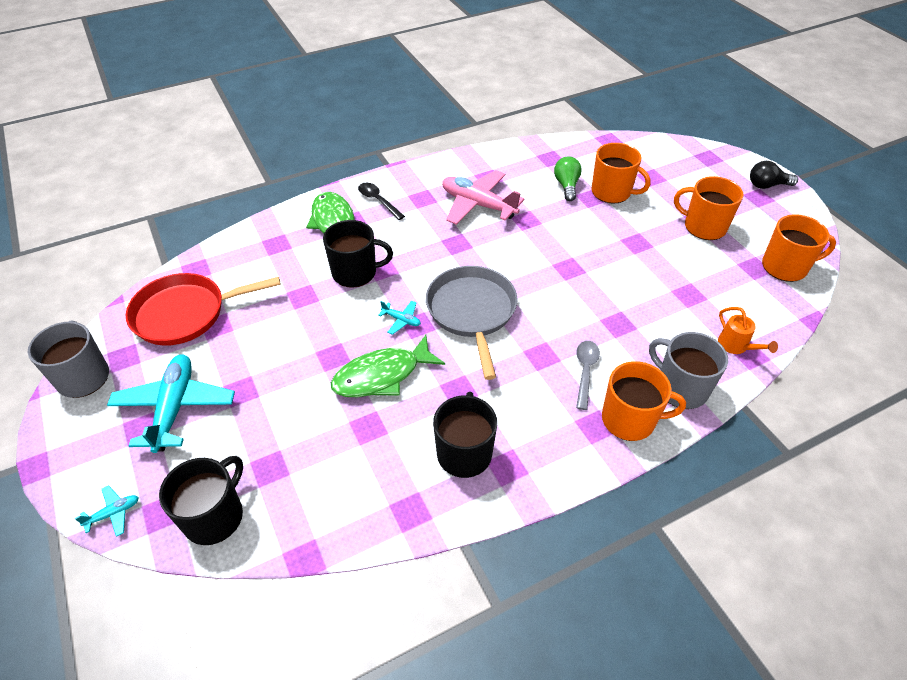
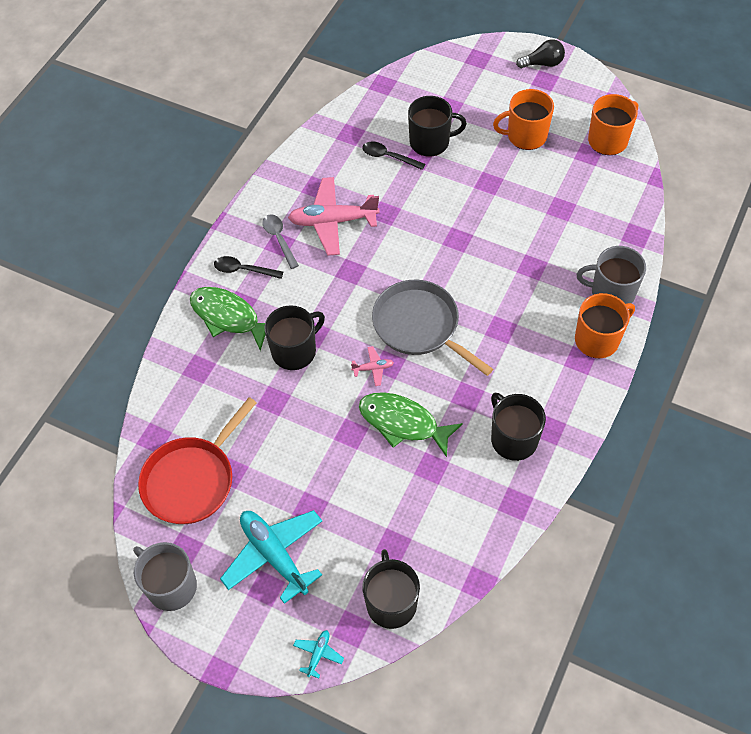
camera: 35 degrees left, 10 degrees up
green fish [331,335,445,397] -> green fish turned 90 degrees clockwise [359,392,463,457]
turquoise plane [378,301,421,335] -> pink plane [351,346,394,386]
green light bulb [554,156,582,201] -> black spoon [362,142,425,170]
grey spoon [576,341,600,410] -> grey spoon moved to [262,214,299,269]
orange mug [591,143,651,204] -> black mug [408,96,467,157]
orange watering can [718,307,778,354] -> none
black light bulb [750,161,798,189] -> black light bulb turned 150 degrees counterclockwise [516,39,565,68]

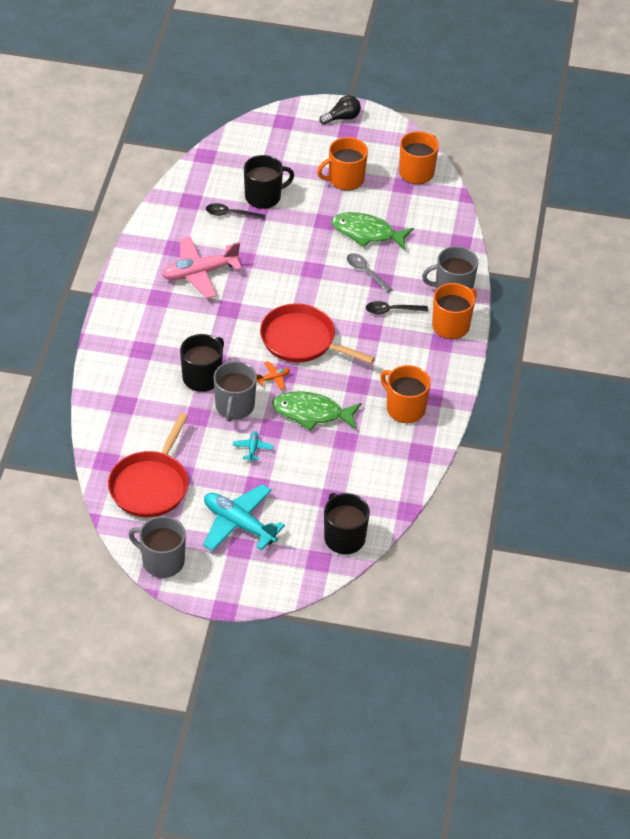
camera: 20 degrees left, 10 degrees down
green fish [190,287,266,351] -> green fish moved to [332,212,414,250]
black spoon [214,256,283,279] -> black spoon moved to [366,301,428,314]
grey spoon [262,214,299,269] -> grey spoon moved to [347,253,392,293]
turquoise plane [293,630,344,678] -> turquoise plane moved to [233,431,274,462]
pink plane [351,346,394,386] -> orange plane [256,361,290,390]
grey pan [372,280,493,376] -> red pan [260,303,375,364]
black mug [491,393,546,461] -> orange mug [380,365,431,423]
none -> grey mug [214,361,257,422]

